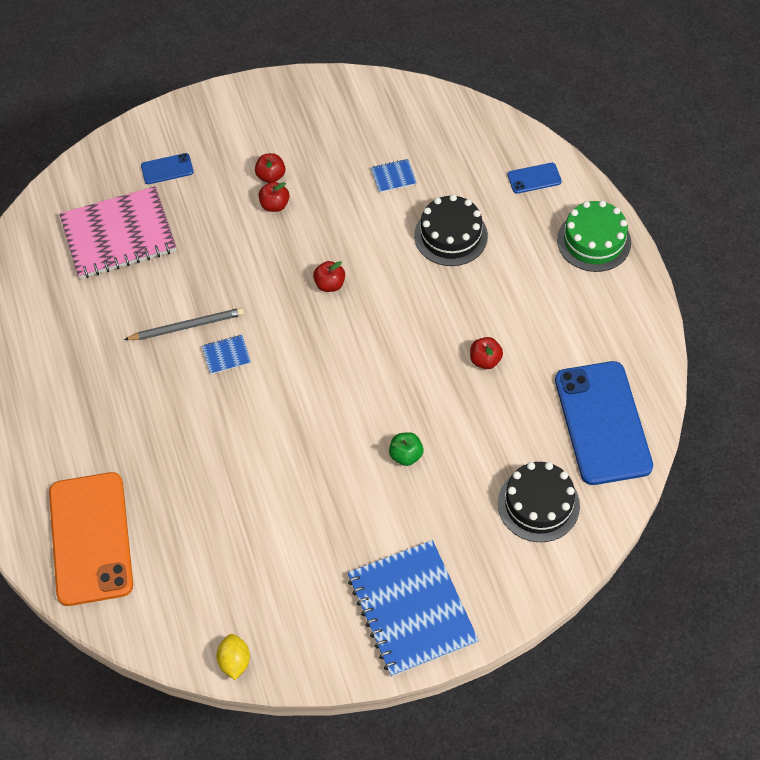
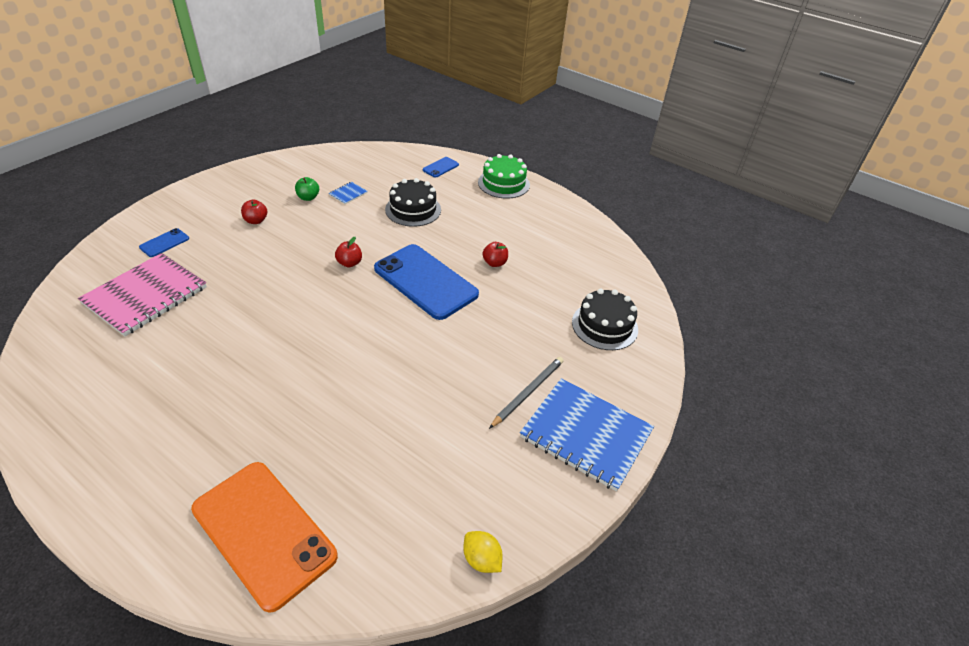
camera: 40 degrees left, 15 degrees down
grey pencil [124,308,244,340] -> grey pencil moved to [489,357,564,429]
blue notebook [202,335,251,374] -> none
red apple [258,182,289,212] -> none
green apple [389,432,424,466] -> green apple moved to [295,177,319,201]
blue phone [555,361,653,485] -> blue phone moved to [374,244,479,320]

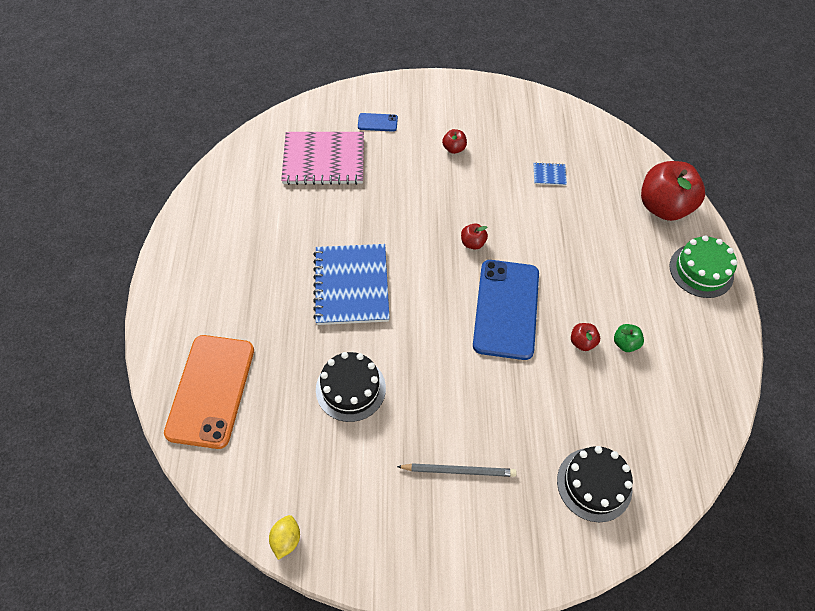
camera: 55 degrees right, 15 degrees up
green apple [295,177,319,201] -> green apple moved to [614,324,644,352]
black cake [385,178,441,227] -> black cake moved to [316,352,386,422]
blue phone [423,157,459,178] -> red apple [641,161,705,221]
blue notebook [520,378,654,492] -> blue notebook moved to [313,244,390,325]

